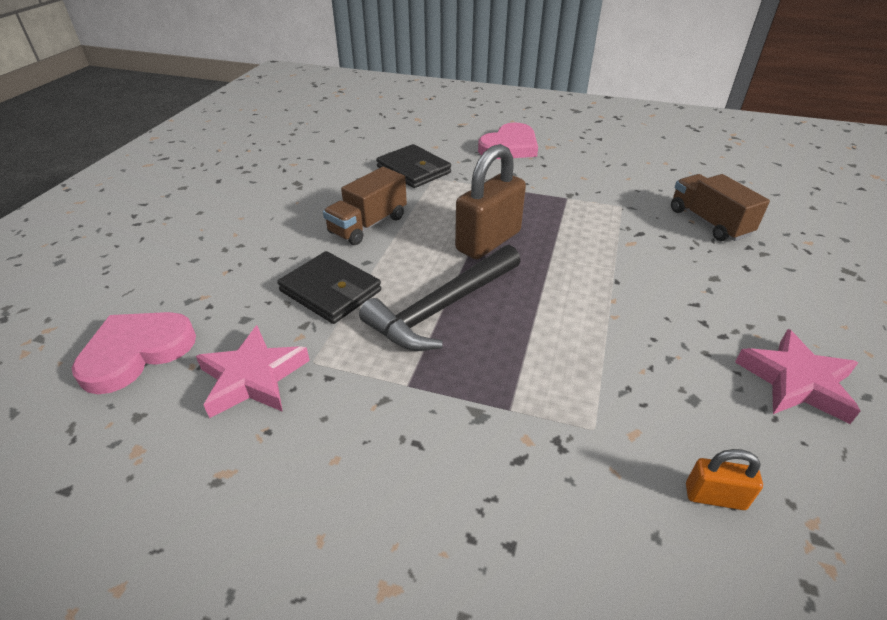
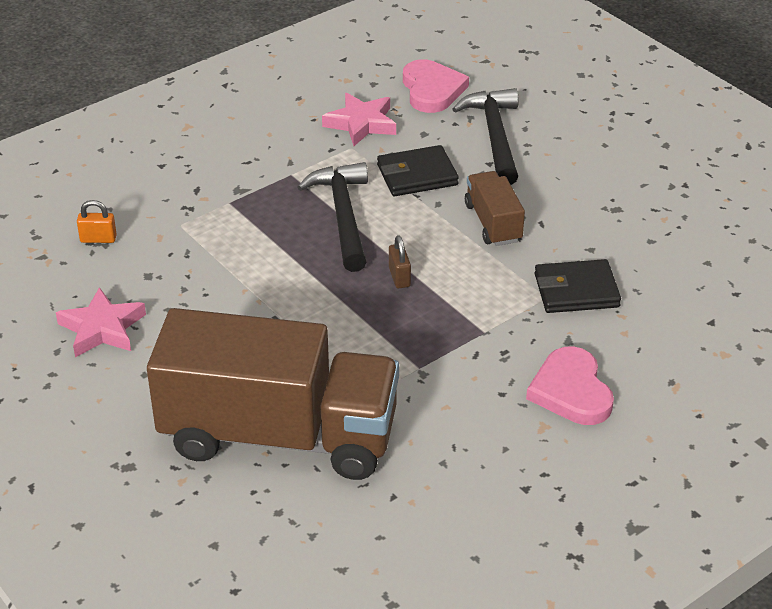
camera: 125 degrees right, 0 degrees up
brown padlock [455,144,526,259] -> brown padlock [389,235,411,288], size x0.48
brown truck [671,174,770,241] -> brown truck [147,308,399,480], size x2.29
orange padlock [686,449,763,510] -> orange padlock turned 45 degrees clockwise [77,200,117,243]
none -> black hammer [452,88,519,185]

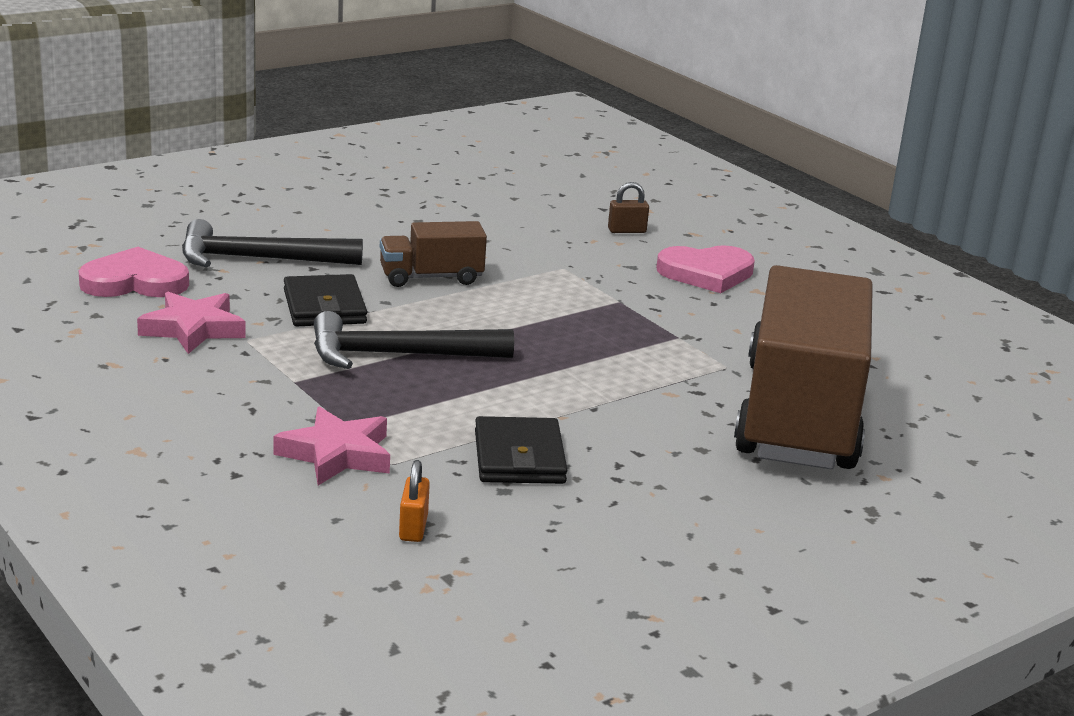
camera: 90 degrees left, 15 degrees down
pink star [56,287,146,357] -> pink star moved to [273,406,390,485]
brown padlock [389,235,411,288] -> brown padlock moved to [608,182,649,233]
black wallet [535,259,621,313] -> black wallet moved to [475,416,567,484]

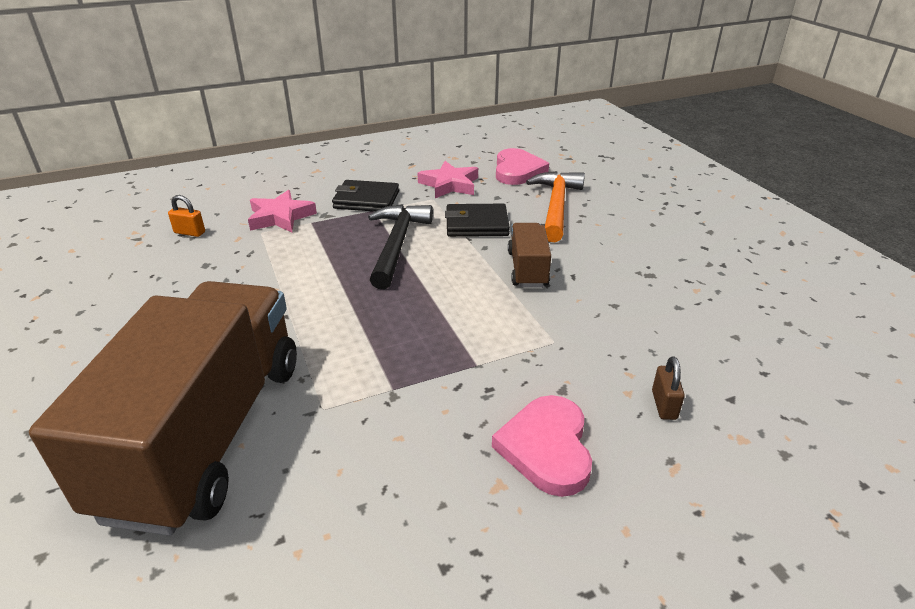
camera: 105 degrees right, 10 degrees up
black hammer [182,219,363,267] -> orange hammer [526,171,585,242]
black wallet [475,416,567,484] -> black wallet moved to [332,180,399,212]
brown truck [734,265,873,469] -> brown truck turned 105 degrees counterclockwise [29,281,297,536]

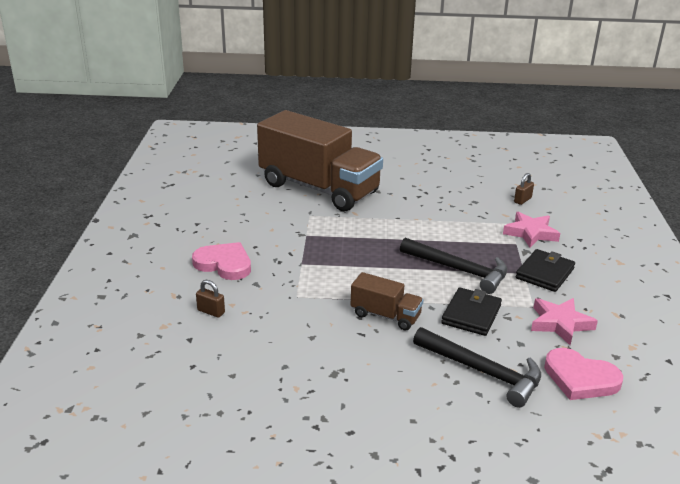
camera: 115 degrees right, 5 degrees down
orange padlock [168,195,205,237] -> brown padlock [514,173,534,205]
orange hammer [526,171,585,242] -> black hammer [413,327,541,408]

